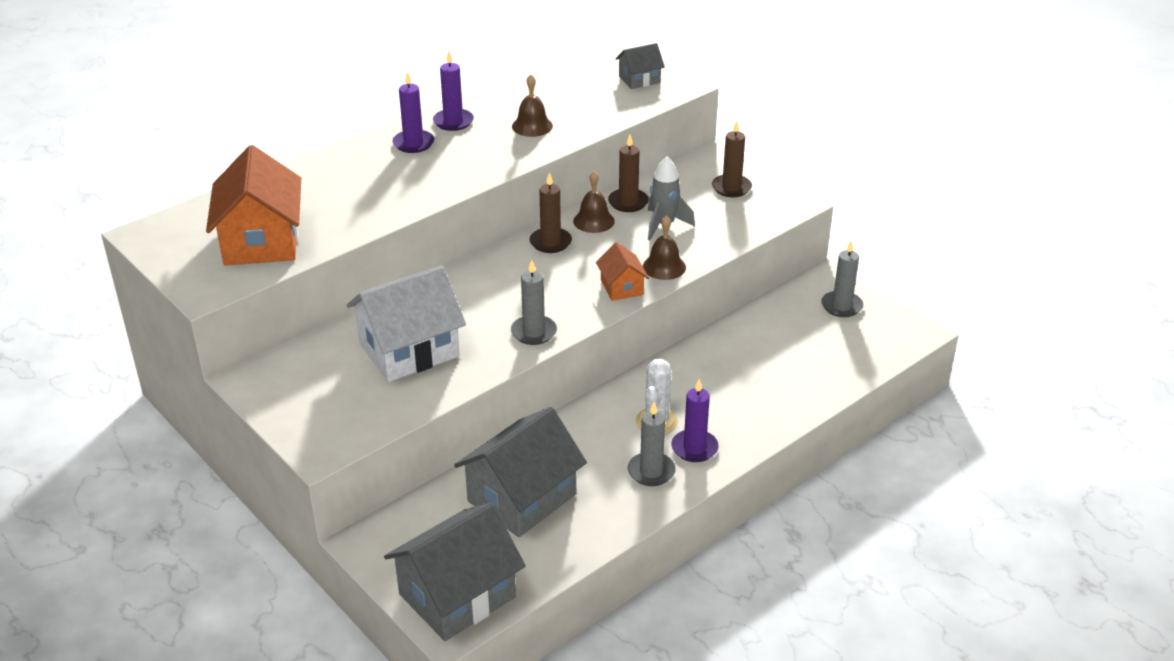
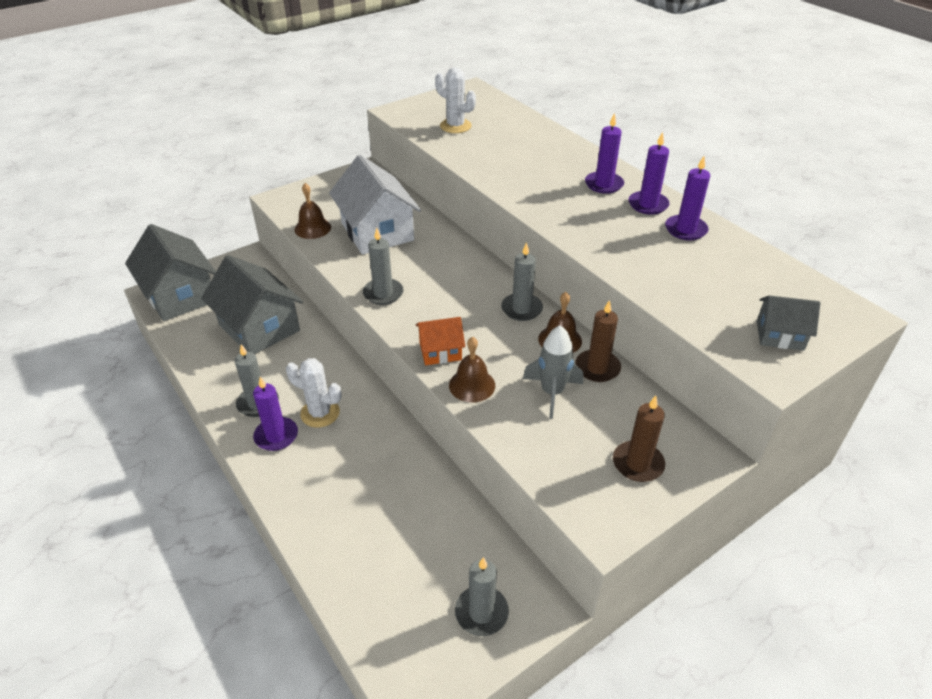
camera: 95 degrees right, 5 degrees up
orange house [206,145,301,266] -> white cactus [435,67,476,133]
brown bell [512,75,553,137] -> brown bell moved to [295,183,331,239]
brown candle [530,172,572,253] -> grey candle [501,242,543,321]
grey house [616,43,665,89] -> grey house turned 60 degrees counterclockwise [757,295,820,351]
none -> purple candle [665,156,710,240]

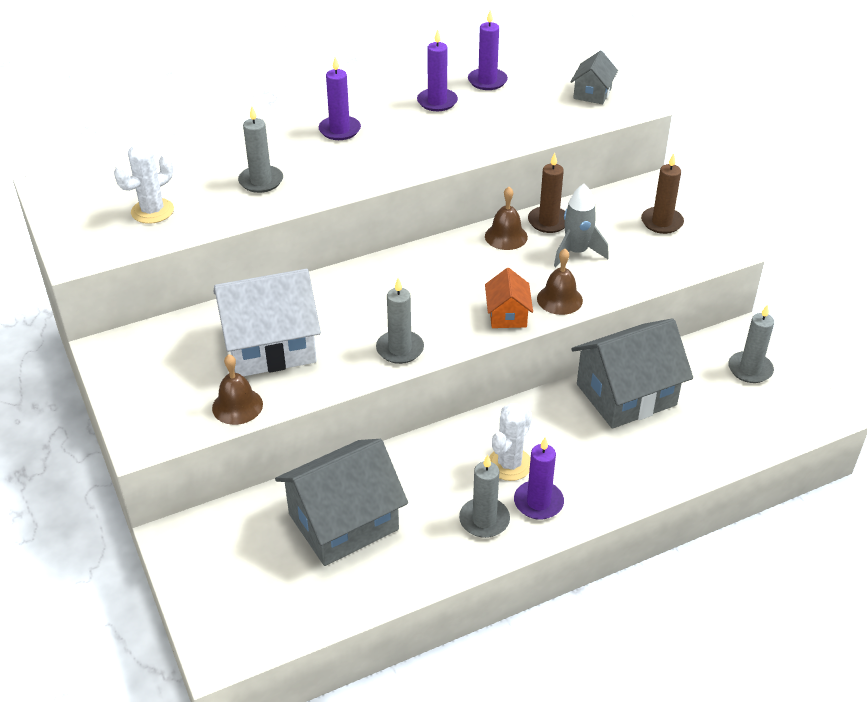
camera: 80 degrees left, 0 degrees up
grey house [125,224,216,321] -> grey house moved to [571,318,693,429]
grey candle [501,242,543,321] -> grey candle moved to [238,106,283,193]
purple candle [628,132,670,215] -> purple candle moved to [468,10,508,90]

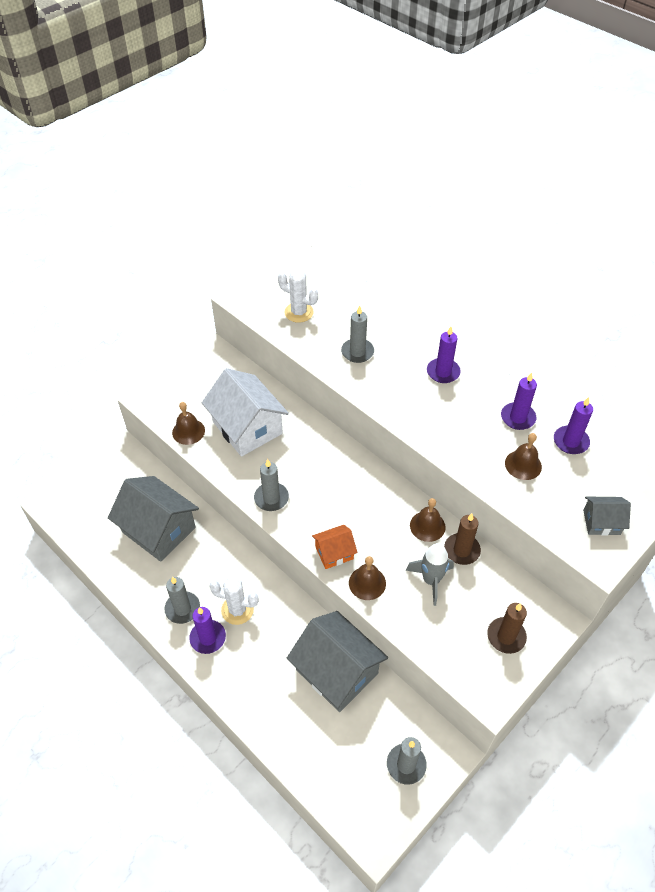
camera: 70 degrees right, 10 degrees up
none -> brown bell [505,433,542,480]

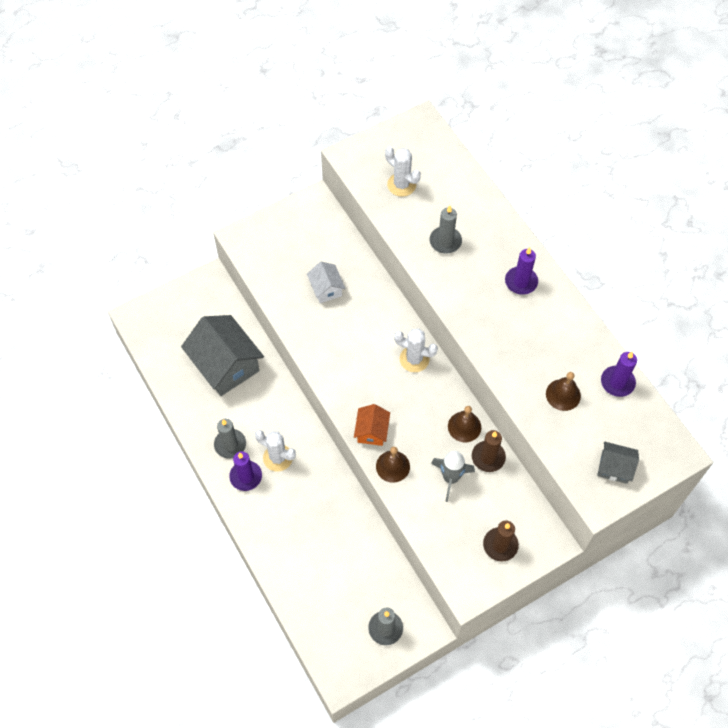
camera: 15 degrees right, 10 degrees up
brown bell [172,402,205,445] -> none
white house [202,368,289,457] -> white house [307,262,346,303], size x0.50
grey candle [254,459,289,511] -> none
grey house [287,611,388,712] -> none
orange house [312,525,357,569] -> orange house turned 75 degrees counterclockwise [354,404,390,446]
purple candle [501,372,537,430] -> none
none -> white cactus [394,328,438,372]

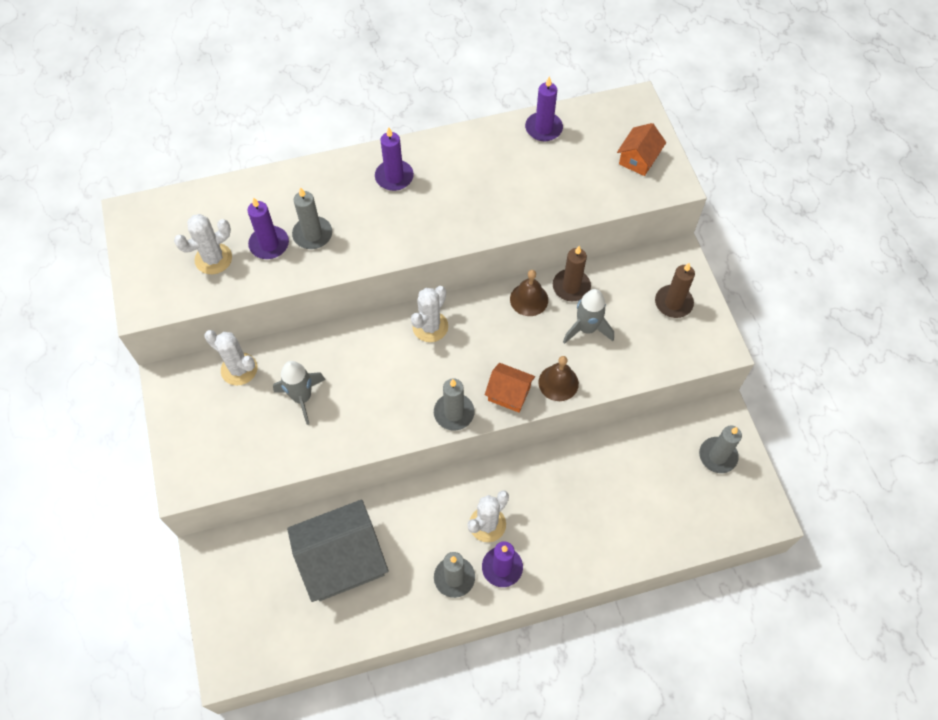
camera: 75 degrees left, 0 degrees up
white house [307,262,346,303] -> grey rocket [273,361,326,425]
brown bell [546,372,581,411] -> none
grey house [597,441,639,484] -> orange house [617,123,666,176]
none -> white cactus [204,330,258,386]
none -> purple candle [247,197,289,259]
none -> grey candle [434,378,475,430]

